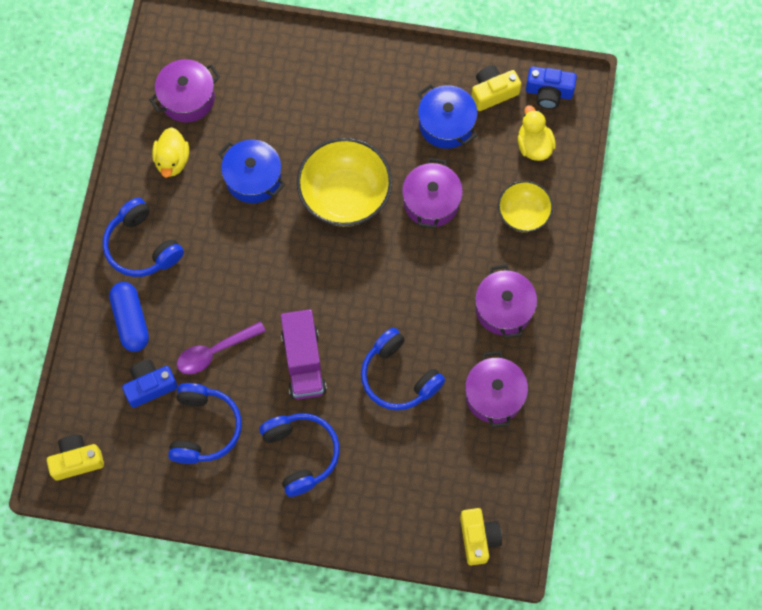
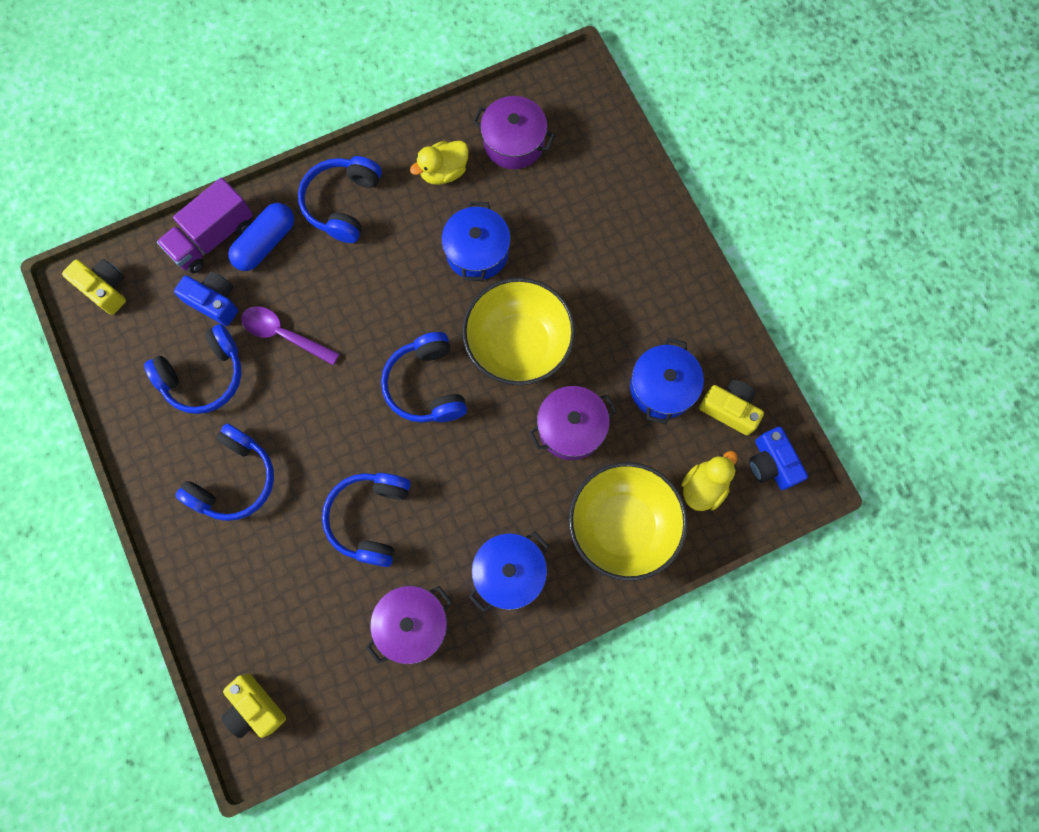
camera: 55 degrees right, 5 degrees up
purple truck [281,309,327,400] -> purple truck moved to [157,177,253,273]
yellow camera [460,508,502,565] -> yellow camera turned 90 degrees clockwise [221,674,286,738]
purple pot [475,264,537,339] -> blue pot [469,532,549,612]
yellow bowl [498,181,553,233] -> yellow bowl [569,462,688,581], size x1.71
none -> blue headphones [381,332,467,423]

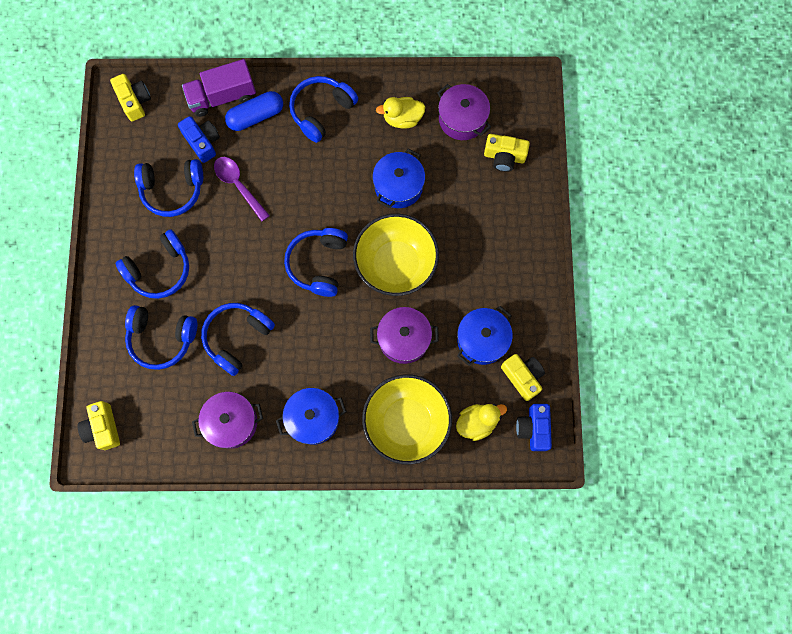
camera: 25 degrees right, 0 degrees up
none -> blue headphones [125,305,197,370]
none -> yellow camera [484,134,530,172]

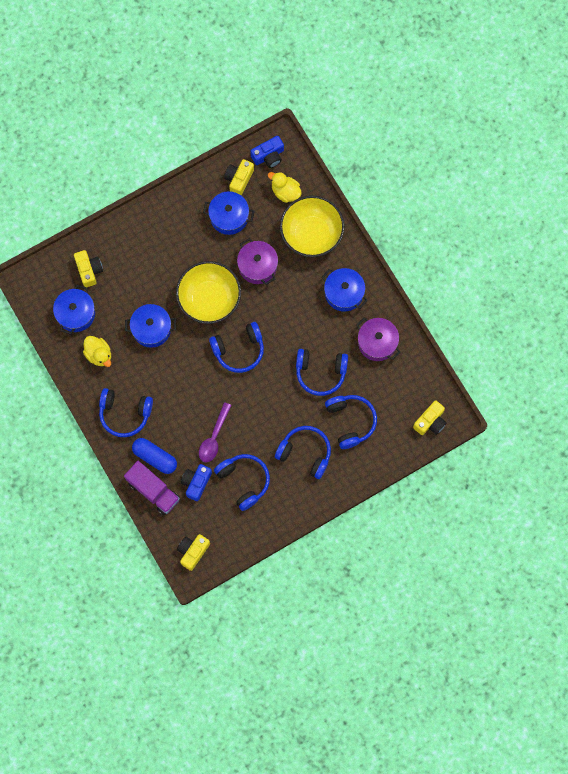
camera: 120 degrees left, 0 degrees up
purple pot [437,84,491,140] -> blue pot [53,285,95,335]

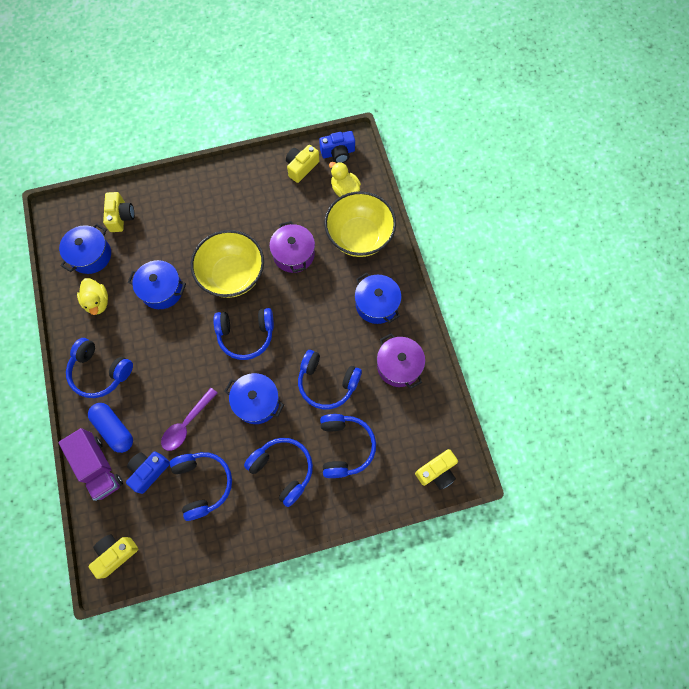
camera: 15 degrees right, 5 degrees down
blue pot [203,191,255,235] -> blue pot moved to [225,373,284,424]

